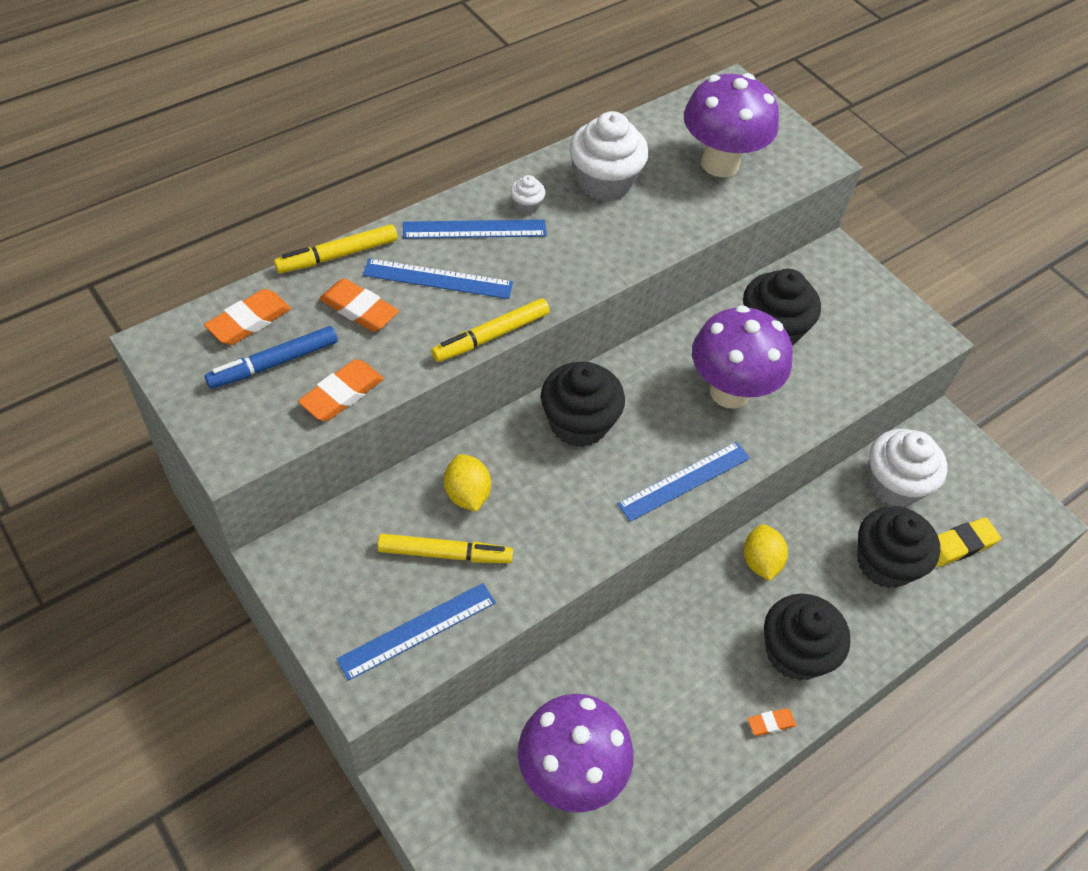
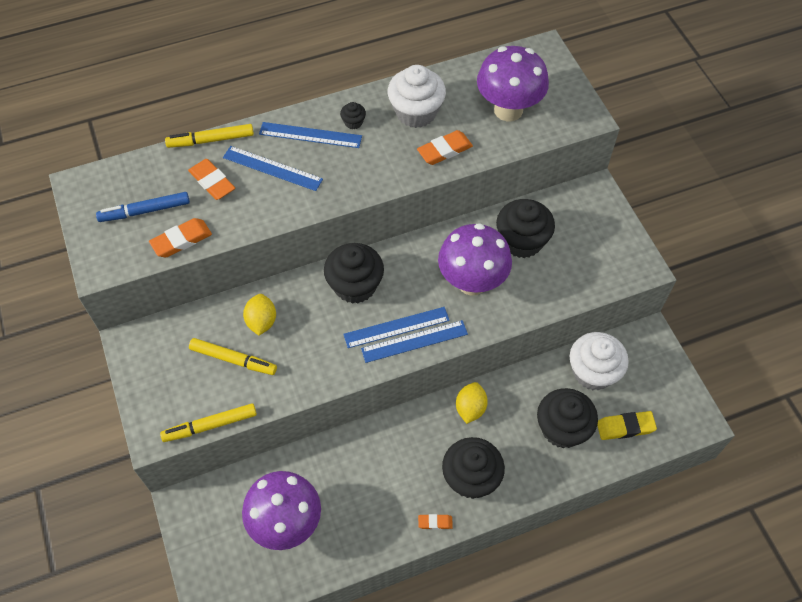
camera: 20 degrees right, 5 degrees up
orange eraser [204,289,291,345] -> orange eraser moved to [417,130,473,165]
blue ruler [337,583,496,681] -> blue ruler moved to [343,307,450,348]
yellow marker [431,298,550,362] -> yellow marker moved to [160,403,257,442]
white cupcake [510,175,545,214] -> black cupcake [340,102,366,129]

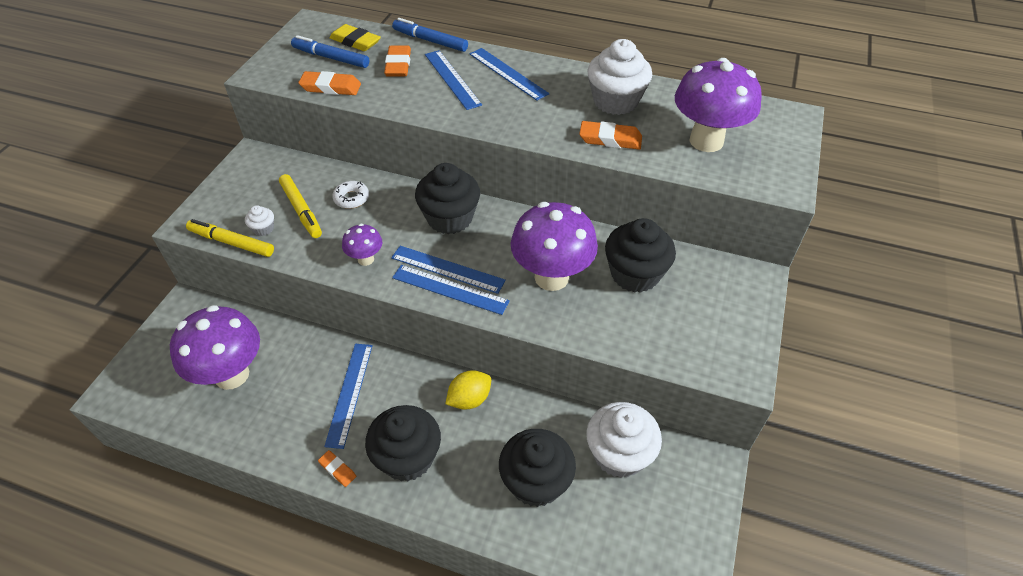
camera: 40 degrees right, 10 degrees down
yellow marker [165,124,254,148] -> blue marker [392,18,468,52]
yellow lemon [243,294,276,335] -> white donut [332,181,369,209]
black cupcake [340,102,366,129] -> none
yellow eraser [597,411,657,440] -> yellow eraser moved to [329,24,381,51]
none -> white cupcake [245,205,274,236]
none -> blue ruler [324,344,373,449]
none -> purple mushroom [342,224,382,266]

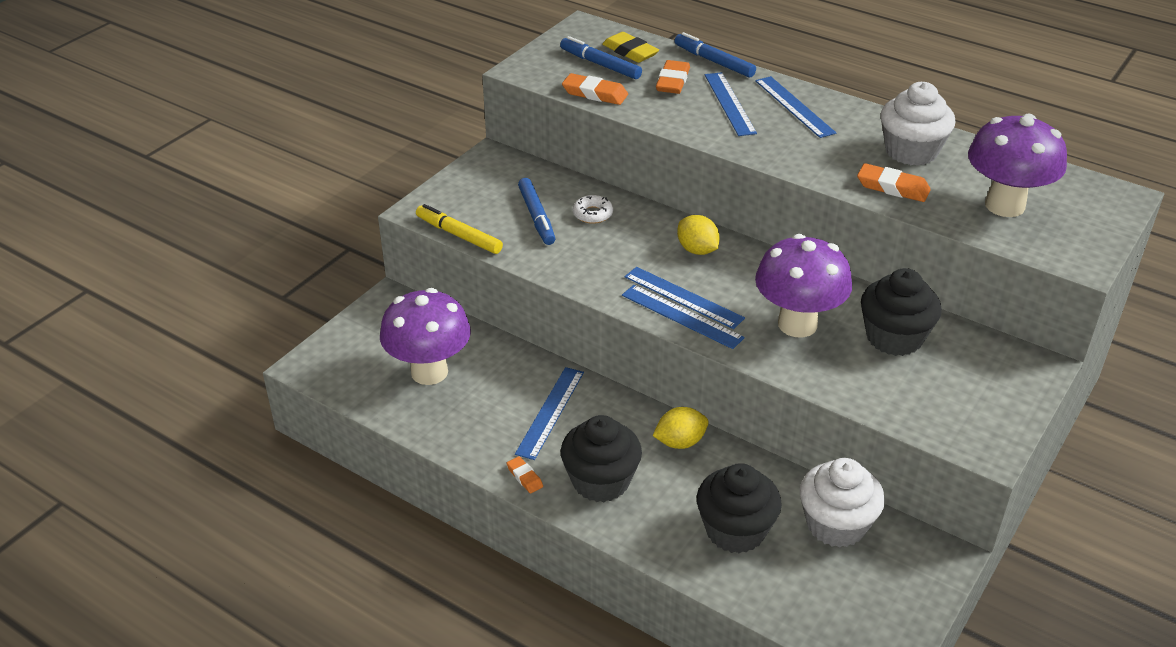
camera: 15 degrees right, 10 degrees down
white cupcake [245,205,274,236] -> none
yellow marker [279,174,322,238] -> blue marker [518,178,555,245]
purple mushroom [342,224,382,266] -> none
black cupcake [415,163,480,234] -> yellow lemon [677,215,720,255]

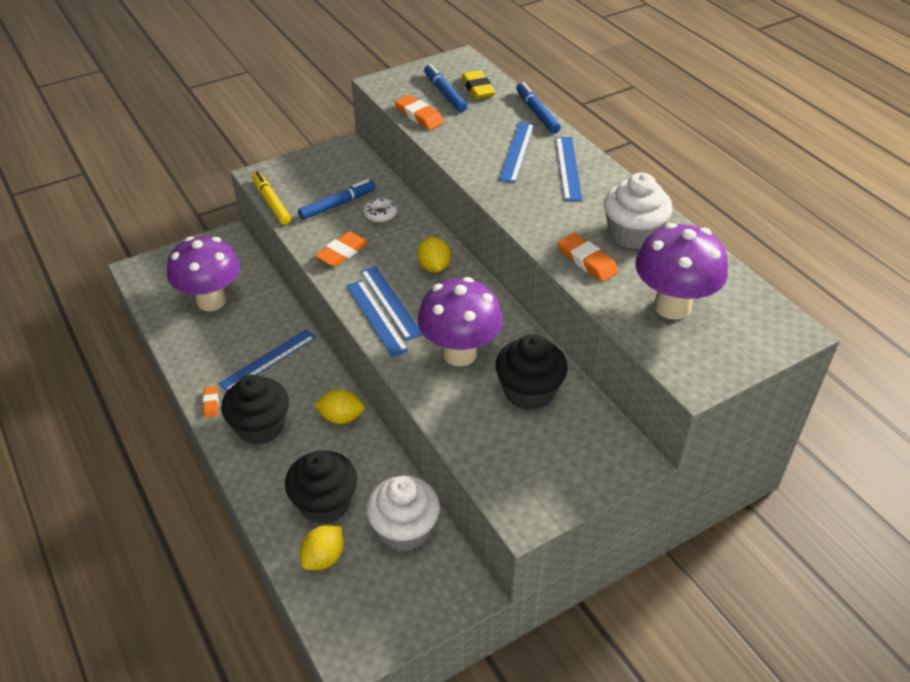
camera: 25 degrees right, 5 degrees up
blue marker [518,178,555,245] -> blue marker turned 135 degrees counterclockwise [298,179,376,220]
orange eraser [656,60,690,94] -> orange eraser moved to [315,231,369,267]
none -> yellow lemon [300,525,344,570]

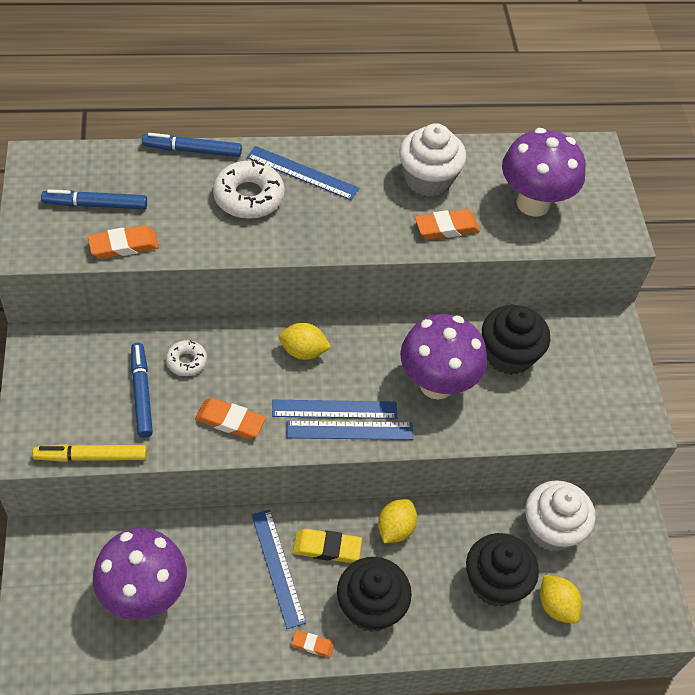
camera: 70 degrees left, 10 degrees up
orange eraser [315,231,369,267] -> orange eraser turned 45 degrees counterclockwise [195,398,266,439]
yellow eraser [461,70,496,99] -> yellow eraser moved to [293,529,362,563]
blue ruler [499,122,535,183] -> white donut [213,159,285,219]

